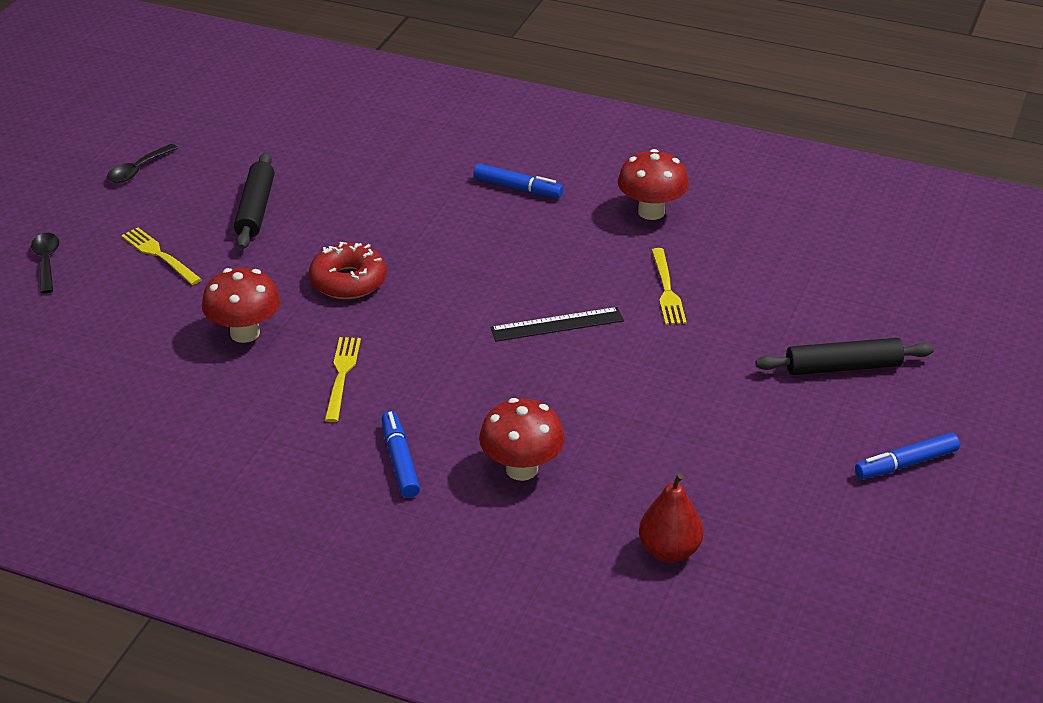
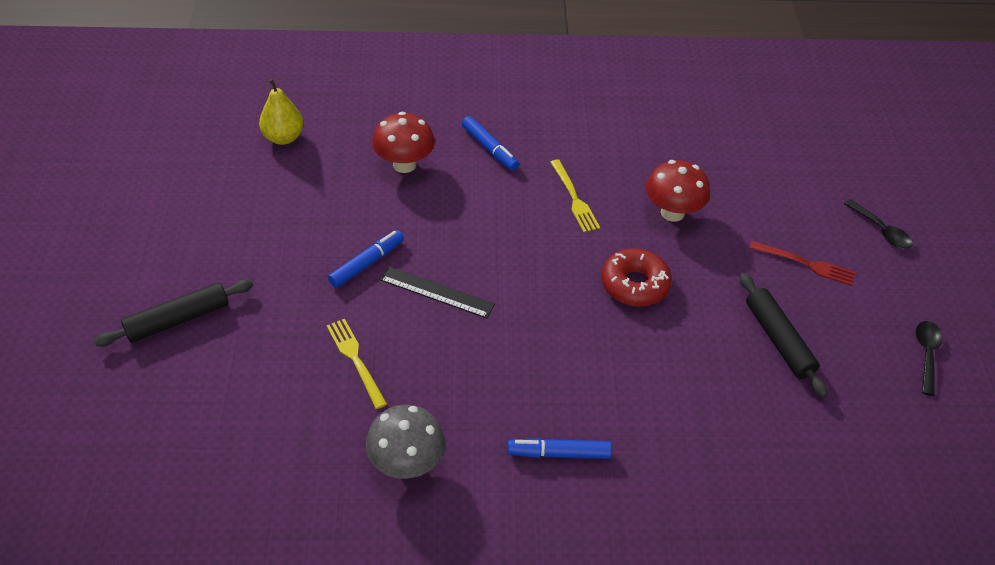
camera: 155 degrees right, 10 degrees up
yellow fork [121,227,202,285] -> red fork [749,241,856,286]
black ruler [490,307,624,342] -> black ruler turned 60 degrees clockwise [380,266,495,319]
red mushroom [618,149,689,220] -> grey mushroom [365,405,445,479]
red pear [639,473,703,562] -> yellow pear [259,79,304,145]
blue marker [855,433,960,479] -> blue marker moved to [328,230,404,288]

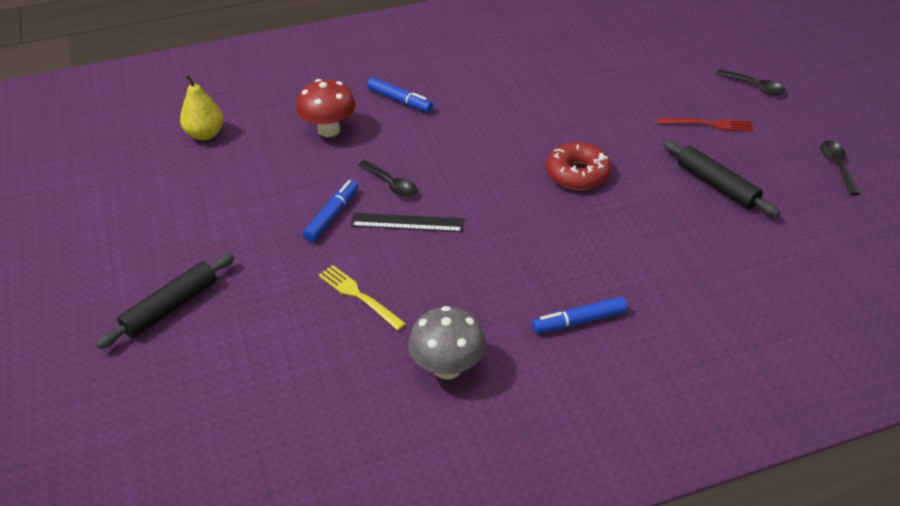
camera: 15 degrees left, 5 degrees down
yellow fork [550,159,600,232] -> none
red mushroom [646,160,710,222] -> none
none -> black spoon [358,160,417,197]

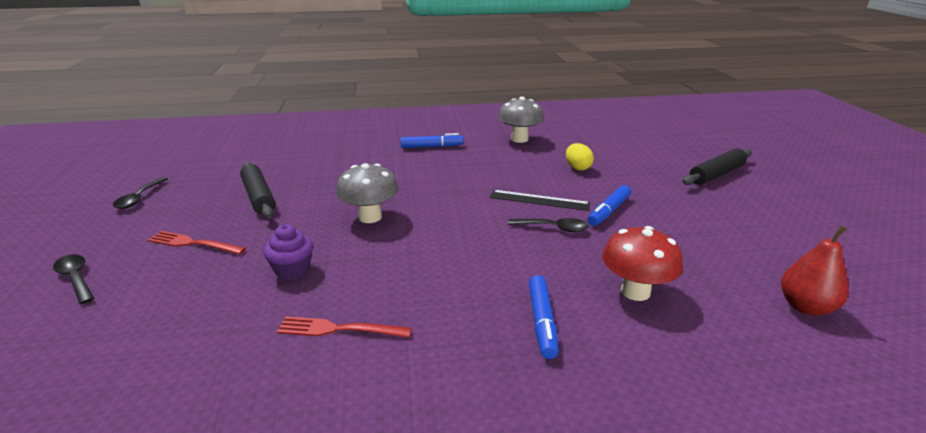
camera: 170 degrees left, 15 degrees down
yellow pear [180,74,223,140] -> red pear [781,225,849,316]
yellow fork [318,265,406,330] -> yellow egg [566,143,594,170]
black spoon [358,160,417,197] -> black spoon turned 135 degrees clockwise [508,218,589,232]
blue marker [367,77,433,112] -> blue marker turned 135 degrees counterclockwise [529,275,559,359]
red donut [546,142,611,190] -> grey mushroom [336,163,399,223]
none -> purple cupcake [263,224,313,280]
none -> red fork [277,317,412,338]

